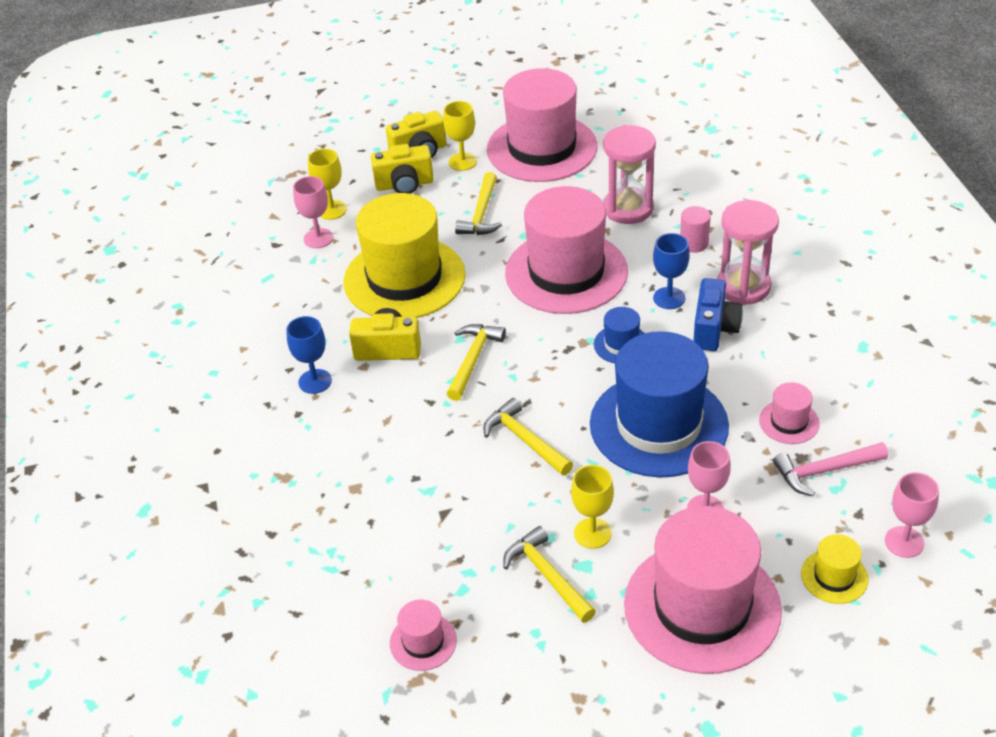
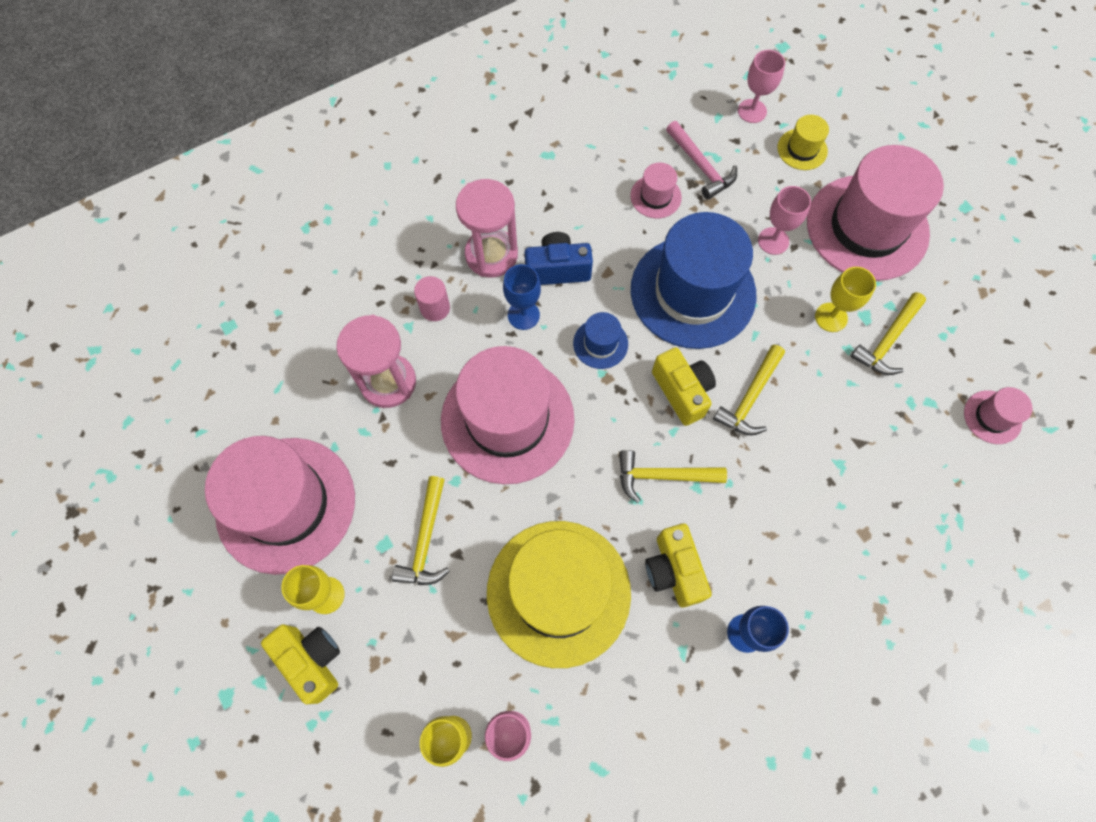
camera: 110 degrees left, 25 degrees up
yellow camera [371,144,434,194] -> yellow camera moved to [652,347,716,426]
yellow hammer [455,172,502,235] -> yellow hammer turned 105 degrees clockwise [392,476,449,585]

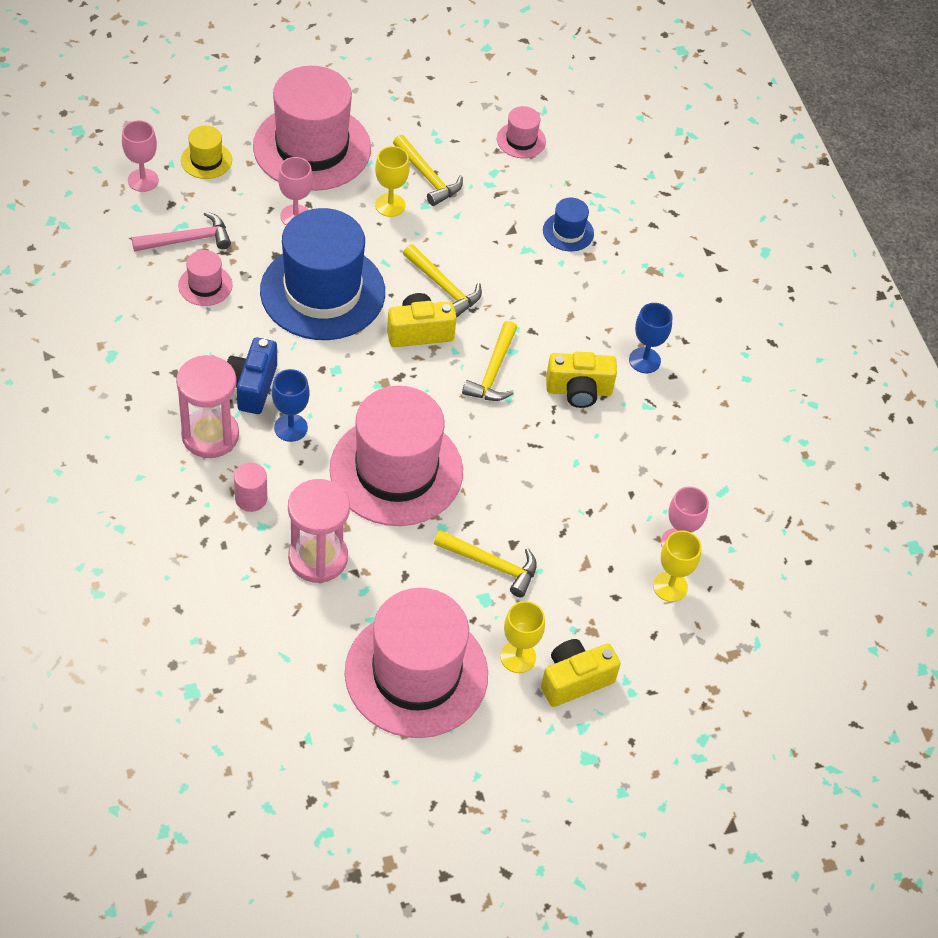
camera: 80 degrees left, 15 degrees down
yellow hat [487,521,631,668] -> none
blue hat [573,312,628,369] -> blue hat moved to [543,198,594,251]

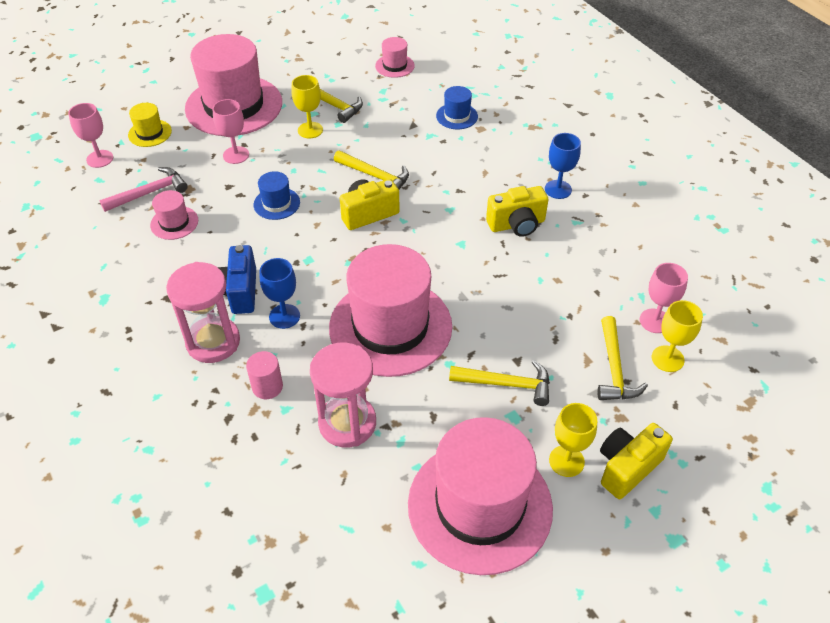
camera: 10 degrees left, 5 degrees down
blue hat [260,208,385,340] -> blue hat [254,171,300,220], size x0.43
yellow hammer [462,321,517,401] -> yellow hammer moved to [597,316,648,400]

